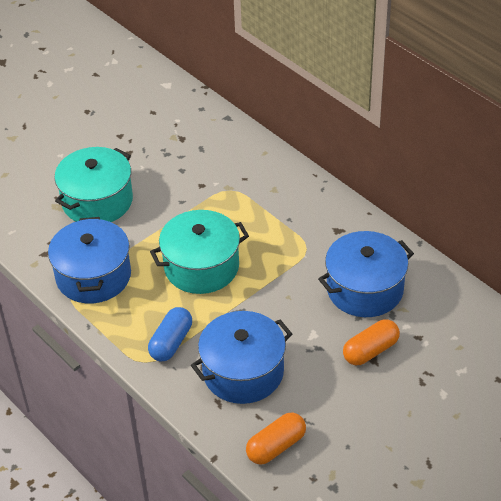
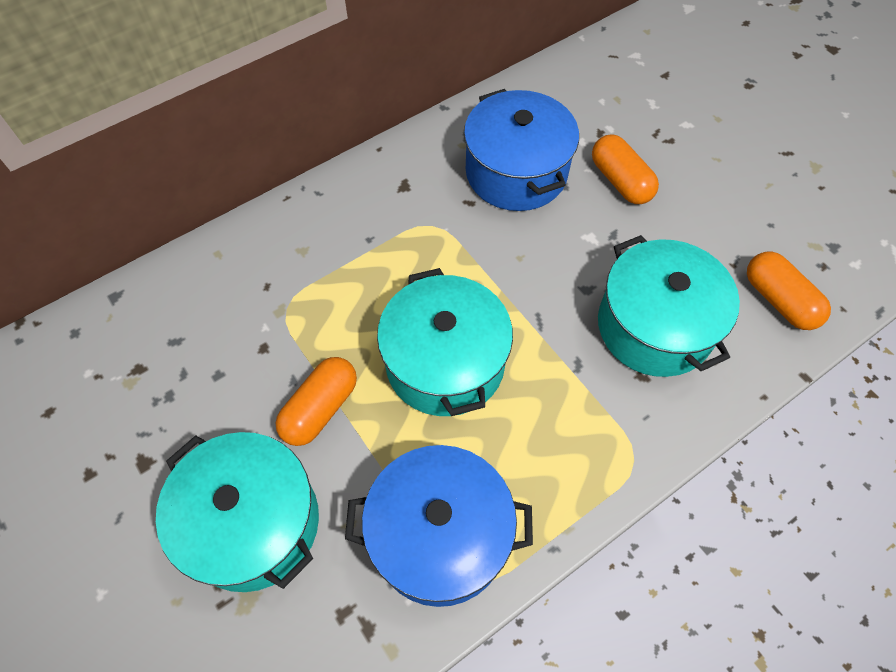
camera: 85 degrees left, 15 degrees up
blue capsule [148,307,192,361] -> none
blue pot [191,311,292,404] -> turquoise pot [598,235,740,377]
none -> orange capsule [276,357,357,446]

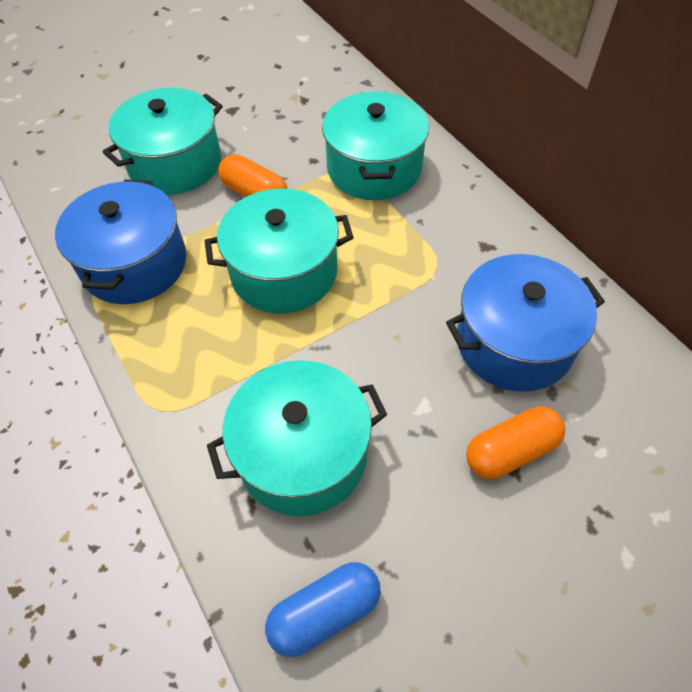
camera: 95 degrees right, 5 degrees down
orange capsule [747,252,831,330] -> blue capsule [265,562,381,657]
none -> turquoise pot [322,91,429,200]

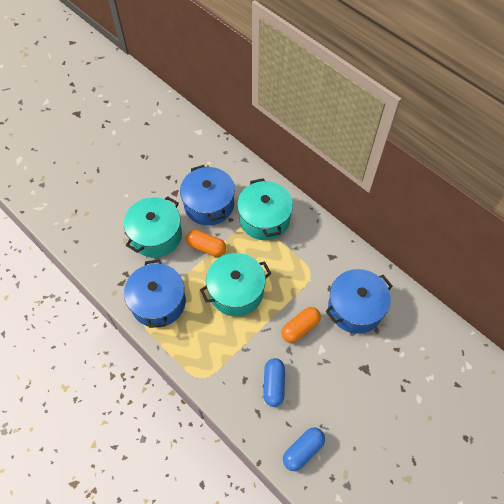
camera: 15 degrees left, 5 degrees up
turquoise pot [207,360,387,516] -> blue capsule [263,358,285,407]
orange capsule [466,406,565,479] -> orange capsule moved to [281,307,321,343]
none -> blue pot [180,165,235,225]

